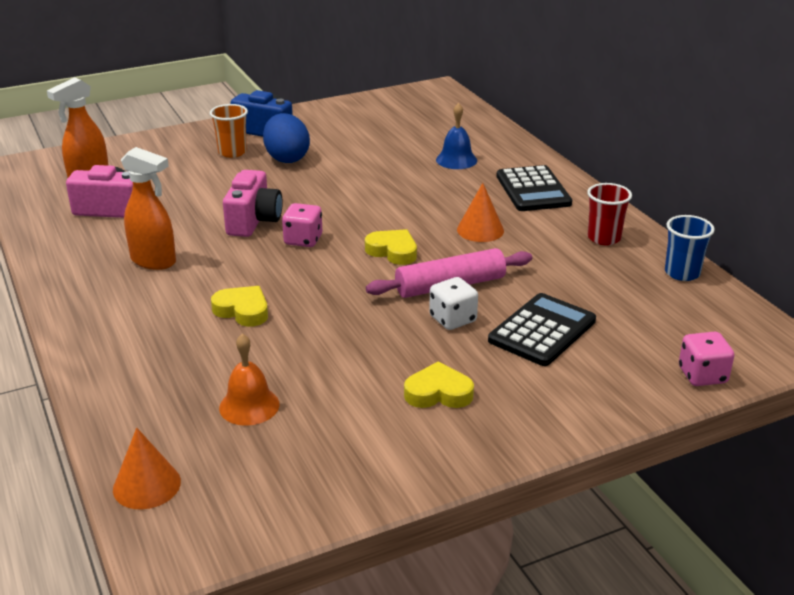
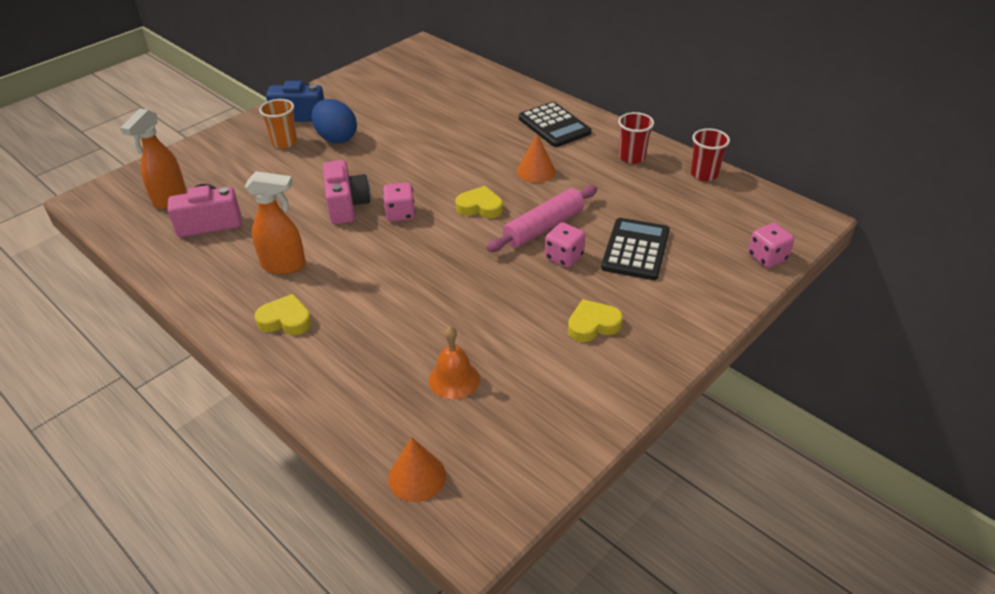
camera: 20 degrees left, 10 degrees up
yellow heart [211,286,268,327] -> yellow heart moved to [254,294,312,335]
white dice [429,277,478,330] -> pink dice [545,222,585,268]
blue bell [436,103,477,169] -> none
blue cup [665,215,715,281] -> red cup [691,128,730,181]

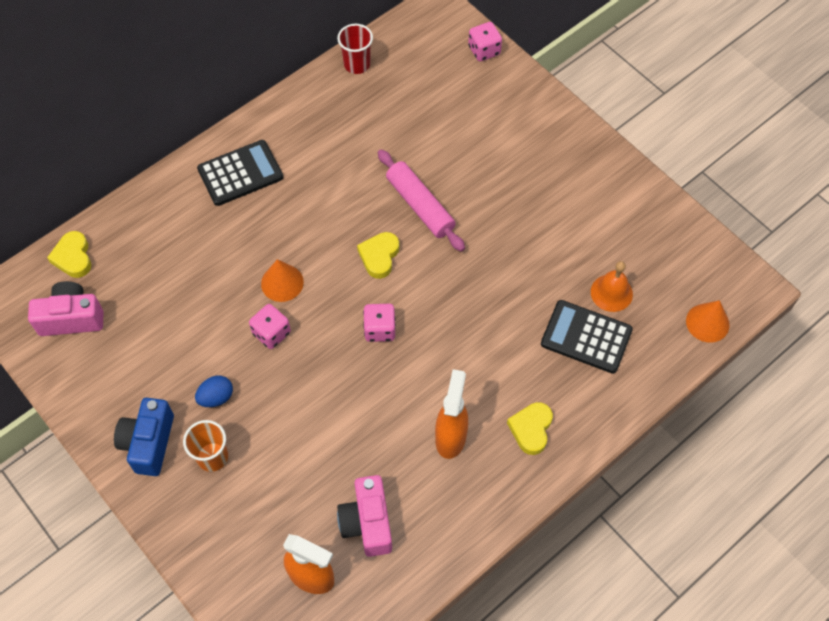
camera: 85 degrees left, 20 degrees up
blue egg [311,99,357,144] -> blue egg [195,376,233,407], size x0.60
pink camera [323,160,371,225] -> pink camera moved to [28,281,103,336]
orange cone [517,134,556,183] -> orange cone moved to [261,259,304,302]
pink dice [545,222,585,268] -> pink dice moved to [249,304,291,349]
yellow heart [568,299,623,342] -> yellow heart moved to [47,231,91,278]
black calculator [601,218,670,280] -> black calculator moved to [541,300,633,374]
red cup [618,112,654,164] -> none

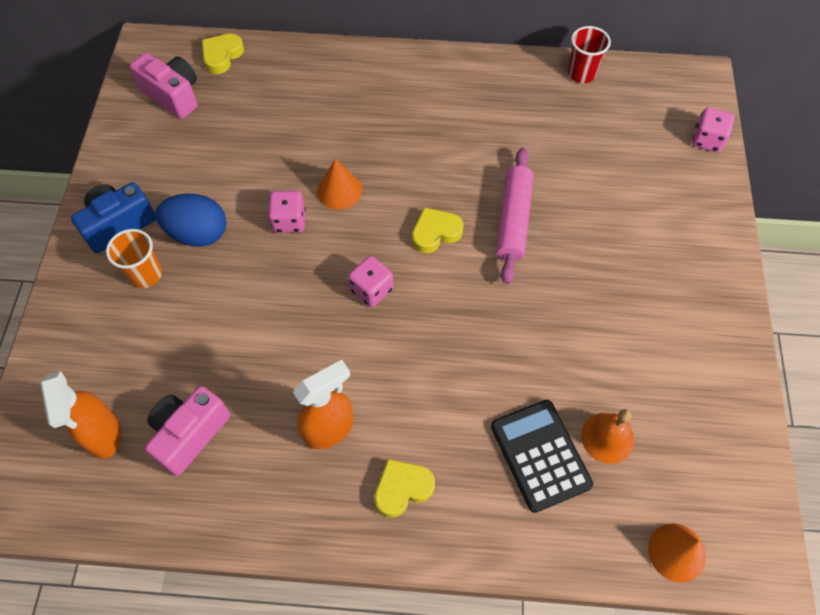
camera: 45 degrees right, 0 degrees up
blue egg [195,376,233,407] -> blue egg [155,193,226,246], size x1.67
black calculator [197,140,283,206] -> none

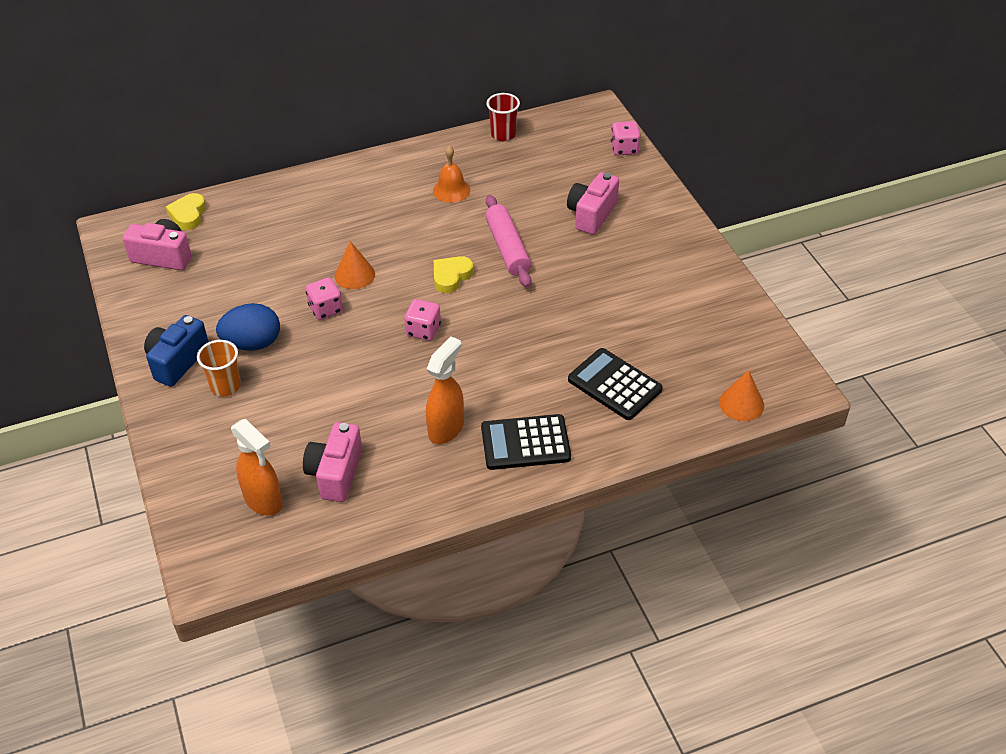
camera: 25 degrees left, 15 degrees down
yellow heart [374,459,435,518] -> black calculator [481,414,571,470]
orange bell [581,409,634,464] -> orange bell moved to [433,146,470,203]
none -> pink camera [567,172,619,235]

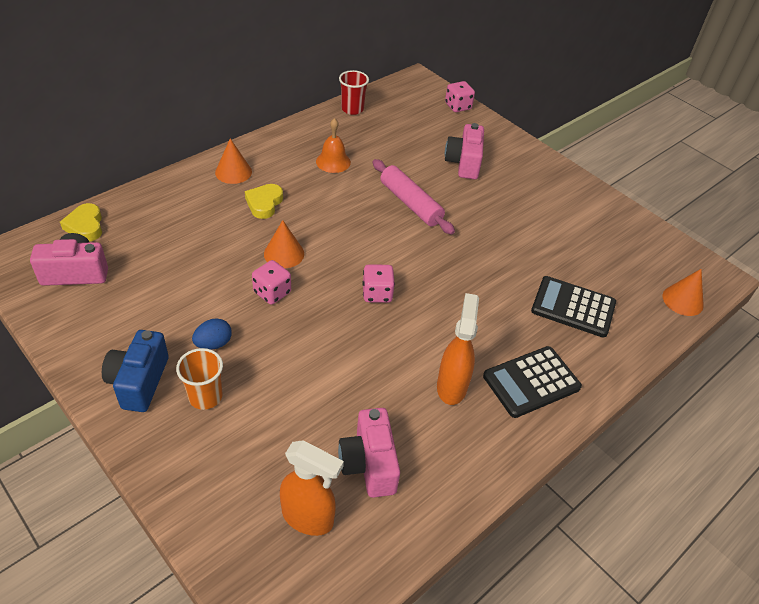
camera: 25 degrees left, 0 degrees up
blue egg [216,303,280,351] -> blue egg [192,318,232,350], size x0.60
yellow heart [434,256,473,293] -> yellow heart moved to [245,184,283,219]
none -> orange cone [215,138,252,184]

